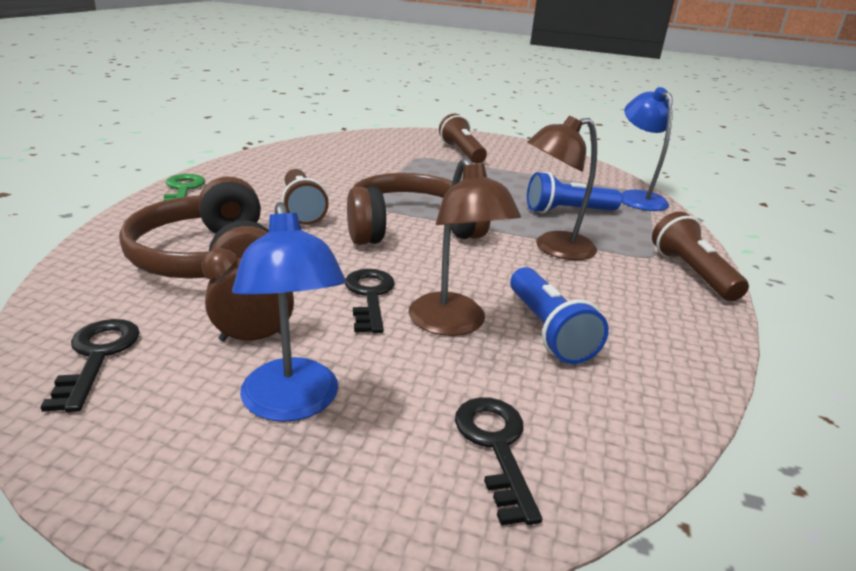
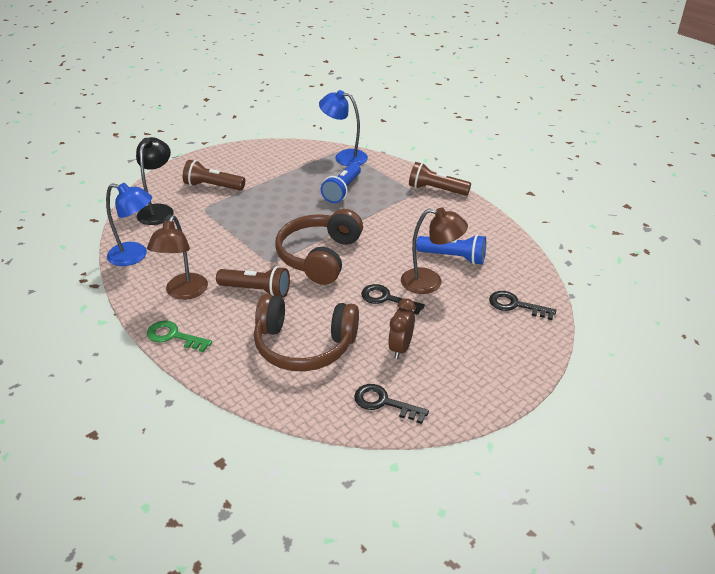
camera: 55 degrees left, 10 degrees up
blue lamp [232,202,346,422] -> blue lamp moved to [106,183,152,266]
brown lamp [527,116,597,260] -> brown lamp moved to [147,215,208,300]
none -> black lamp [136,137,174,225]

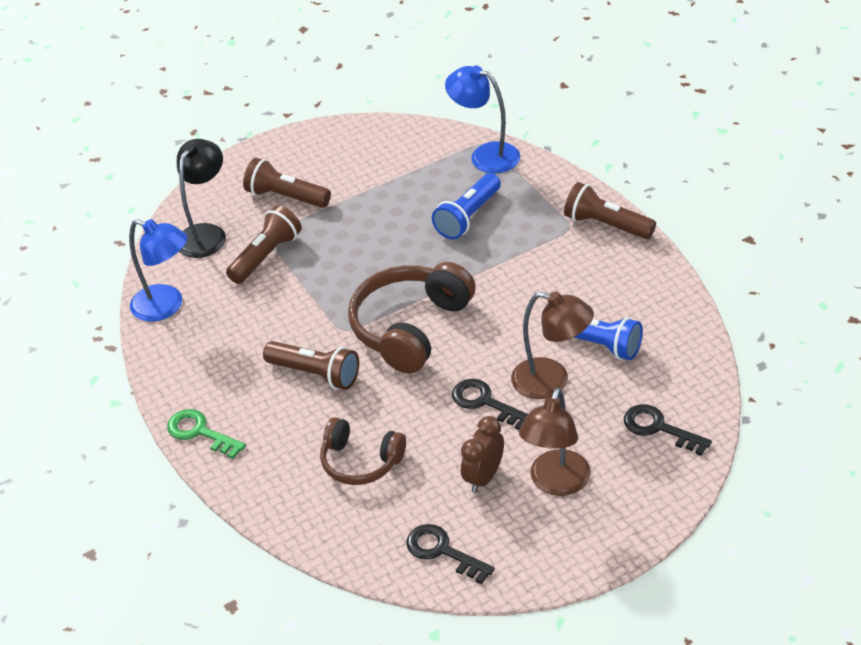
camera: 15 degrees right, 5 degrees up
brown lamp [147,215,208,300] -> brown lamp moved to [519,388,591,496]
brown headphones [254,294,359,371] -> brown headphones [320,417,406,485], size x0.61
none -> brown flashlight [226,205,302,284]

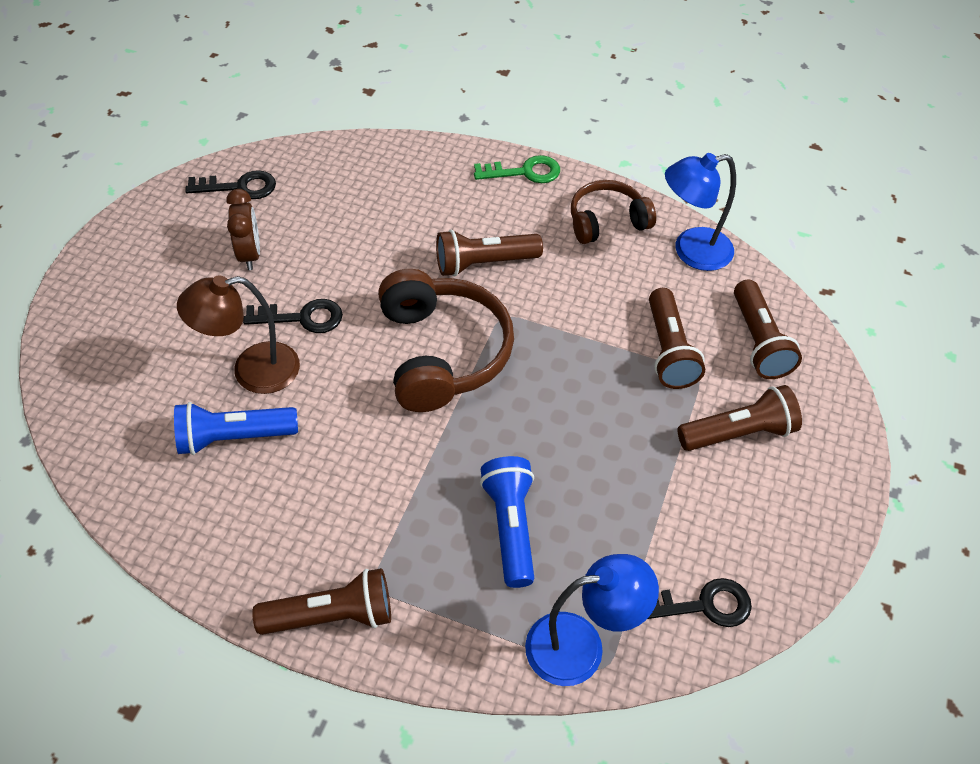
camera: 135 degrees right, 10 degrees up
black lamp [177,139,226,258] -> brown flashlight [734,280,802,379]
brown headphones [320,417,406,485] -> brown headphones moved to [571,180,656,244]
brown lamp [519,388,591,496] -> none
black key [624,404,712,456] -> black key moved to [647,578,752,627]

